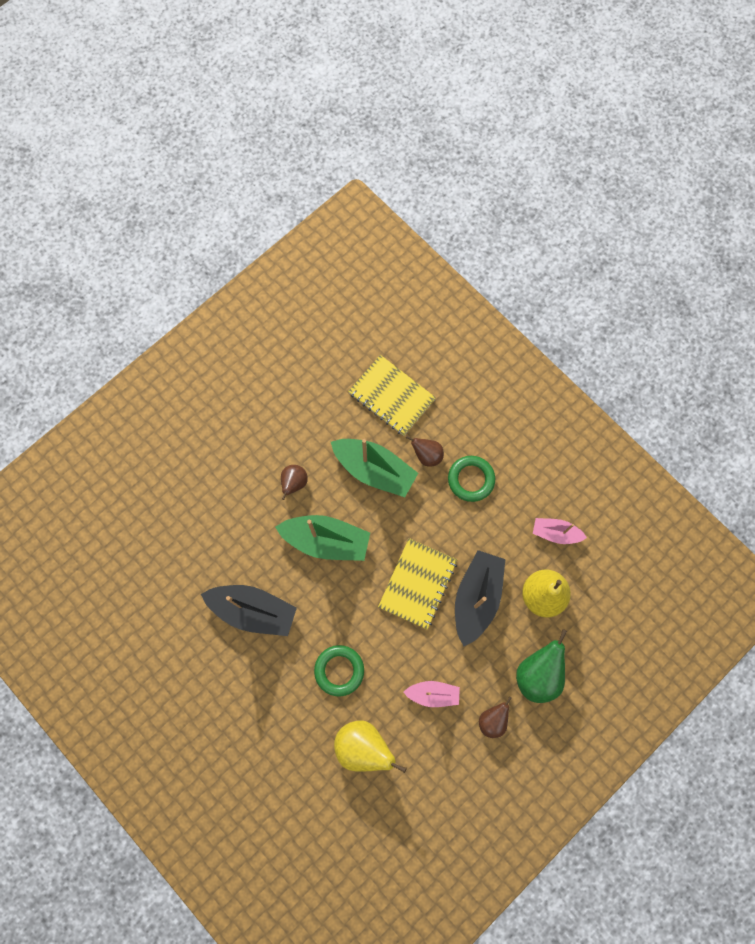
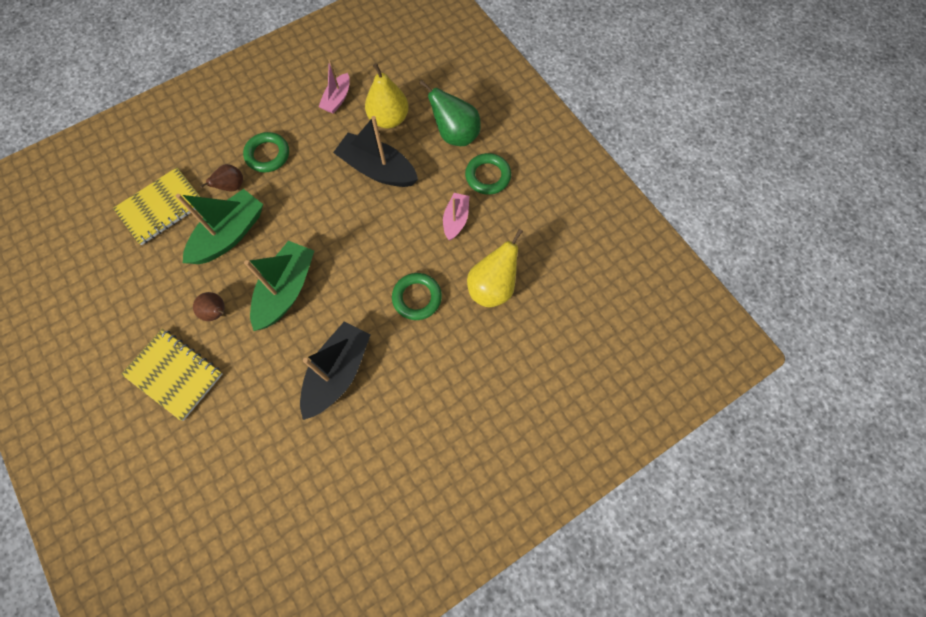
camera: 80 degrees left, 5 degrees down
yellow notebook [378,538,457,629] -> yellow notebook moved to [121,329,223,421]
brown pear [479,697,512,738] -> green ring [465,153,511,195]

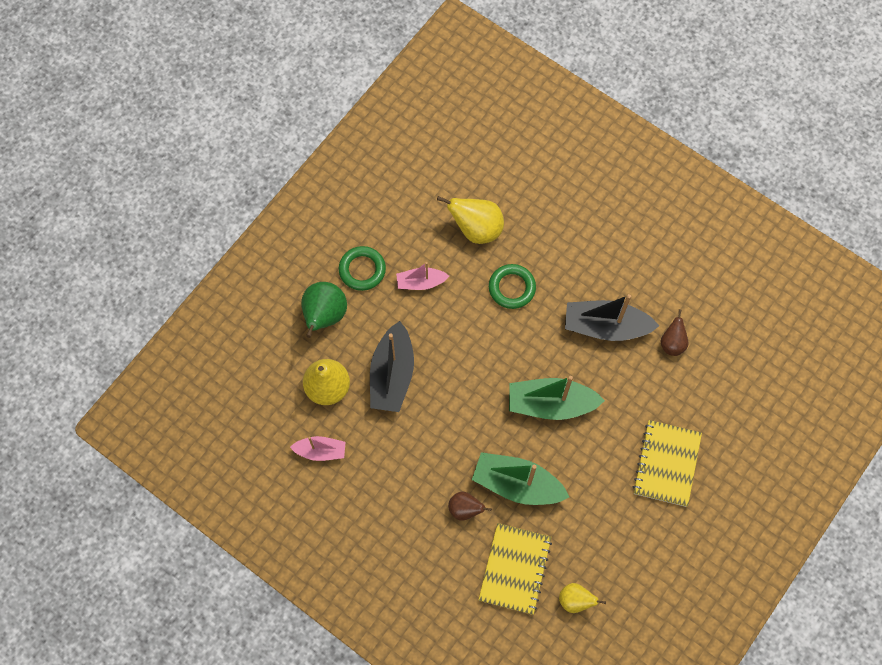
camera: 110 degrees left, 0 degrees up
yellow notebook [113,167,201,245] -> yellow notebook turned 75 degrees clockwise [479,523,552,615]
brown pear [193,292,226,321] -> brown pear moved to [661,309,688,356]
green ring [243,132,289,172] -> none
none -> yellow pear [559,583,606,613]

